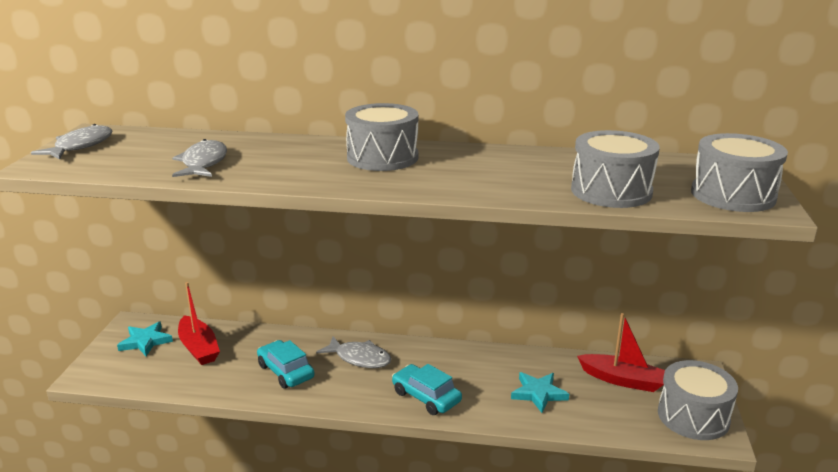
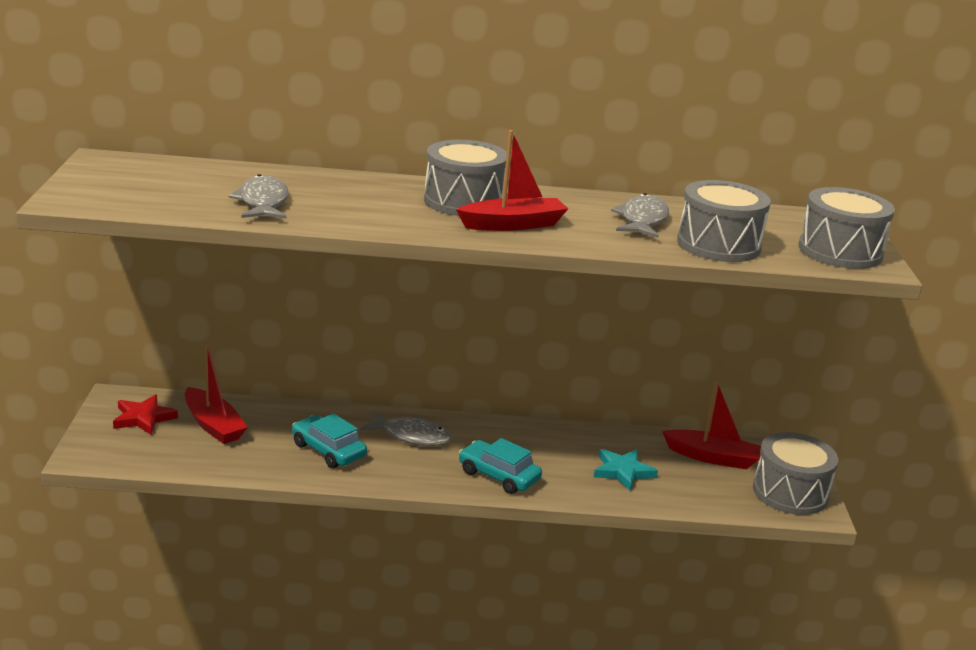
camera: 10 degrees left, 0 degrees up
grey fish [31,124,112,159] -> grey fish moved to [611,193,669,238]
turquoise star [117,322,173,356] -> red star [113,394,178,435]
none -> red boat [456,130,568,231]

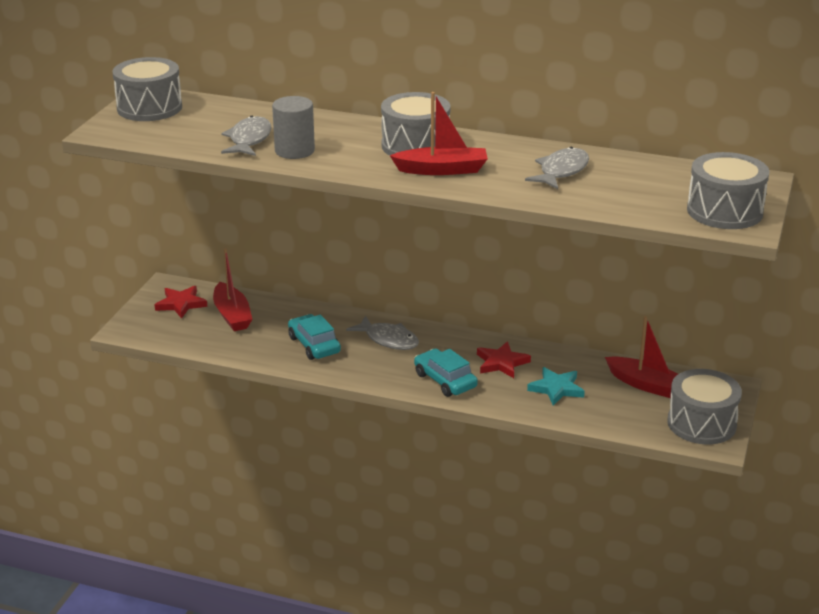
camera: 20 degrees right, 5 degrees up
grey drum [677,180,771,262] -> grey drum moved to [112,57,182,121]
none -> grey cylinder [272,96,315,159]
none -> red star [477,341,531,378]

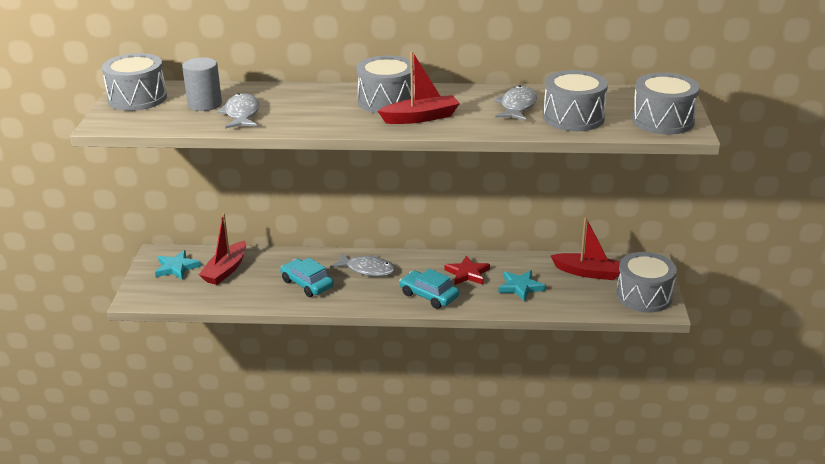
camera: 15 degrees left, 0 degrees up
red star [155,286,207,318] -> turquoise star [155,250,201,280]
red boat [213,248,252,331] -> red boat turned 60 degrees clockwise [199,213,246,285]
grey cylinder [272,96,315,159] -> grey cylinder moved to [182,58,222,111]
none -> grey drum [543,70,608,131]

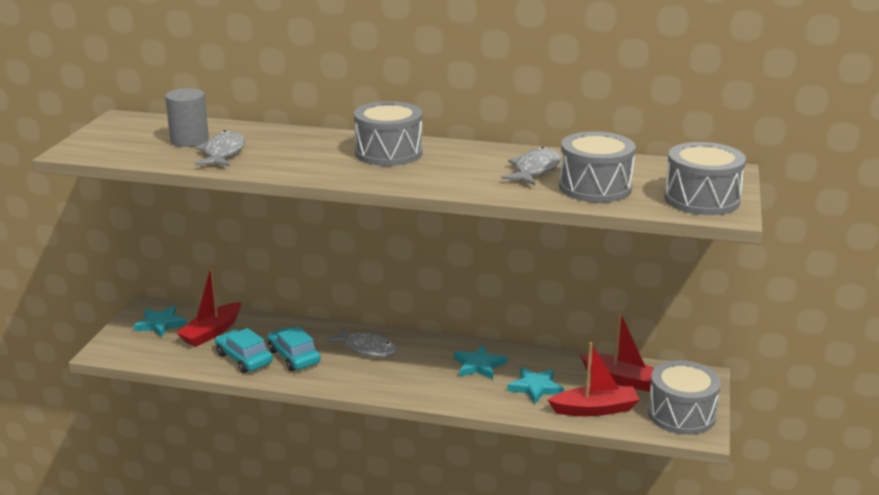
camera: 10 degrees right, 5 degrees down
grey drum [102,53,167,111] -> none
red boat [378,51,460,124] -> red boat moved to [548,342,640,416]
turquoise car [399,269,459,309] -> turquoise car moved to [215,328,273,373]
red star [444,256,490,285] -> turquoise star [454,345,507,380]

